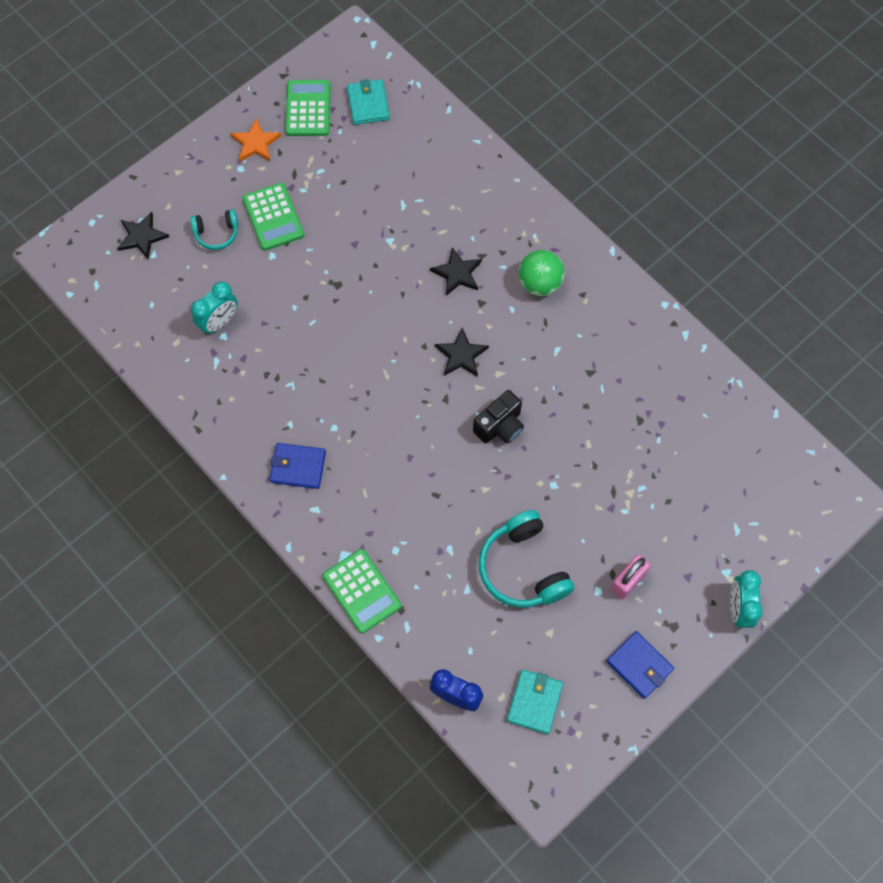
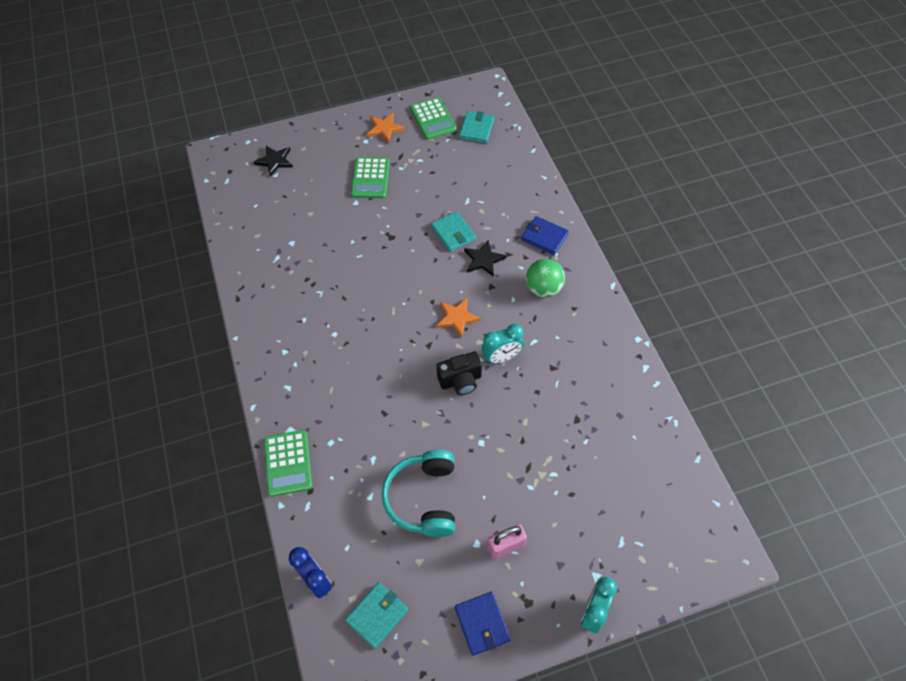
camera: 25 degrees right, 10 degrees down
turquoise headphones [190,209,238,250] -> none
turquoise clock [191,281,238,334] -> turquoise clock moved to [482,324,524,364]
blue wallet [270,443,326,489] -> blue wallet moved to [521,216,569,255]
green calculator [285,80,331,136] -> green calculator turned 135 degrees clockwise [410,97,457,140]
black star [435,327,489,377] -> orange star [436,298,481,338]
none -> turquoise wallet [431,211,476,252]

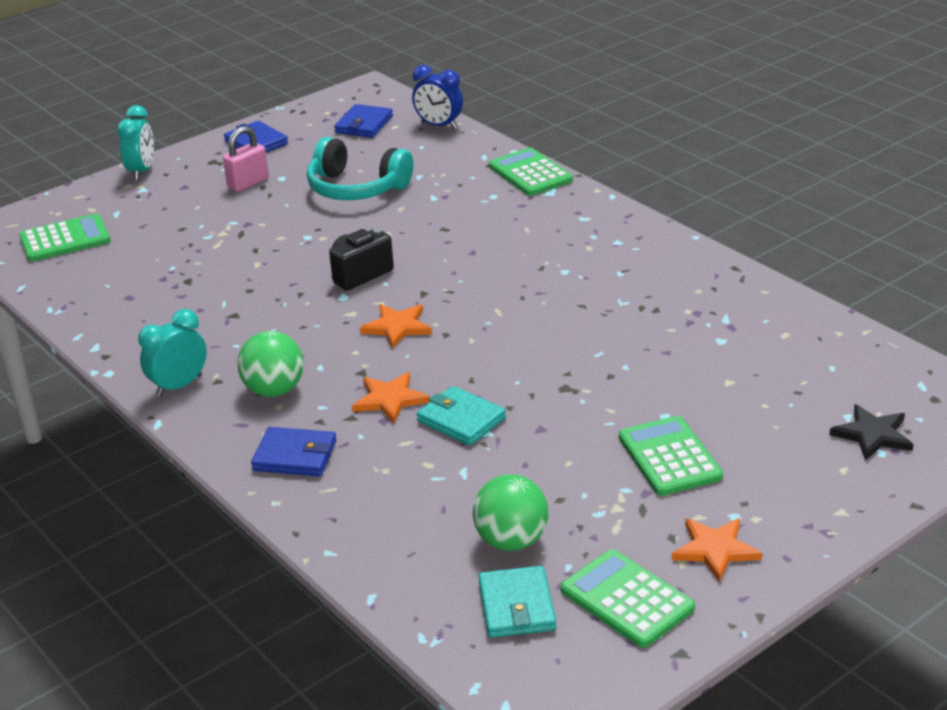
camera: 160 degrees right, 25 degrees down
turquoise wallet [345,582,408,649] -> blue wallet [334,104,393,138]
turquoise headphones [382,450,455,537] -> turquoise headphones turned 135 degrees clockwise [307,137,413,200]
black star [464,240,507,277] -> orange star [352,372,430,423]
turquoise clock [482,324,524,364] -> turquoise clock moved to [138,309,207,397]
none -> green calculator [19,214,110,262]
none -> green ball [473,474,549,551]

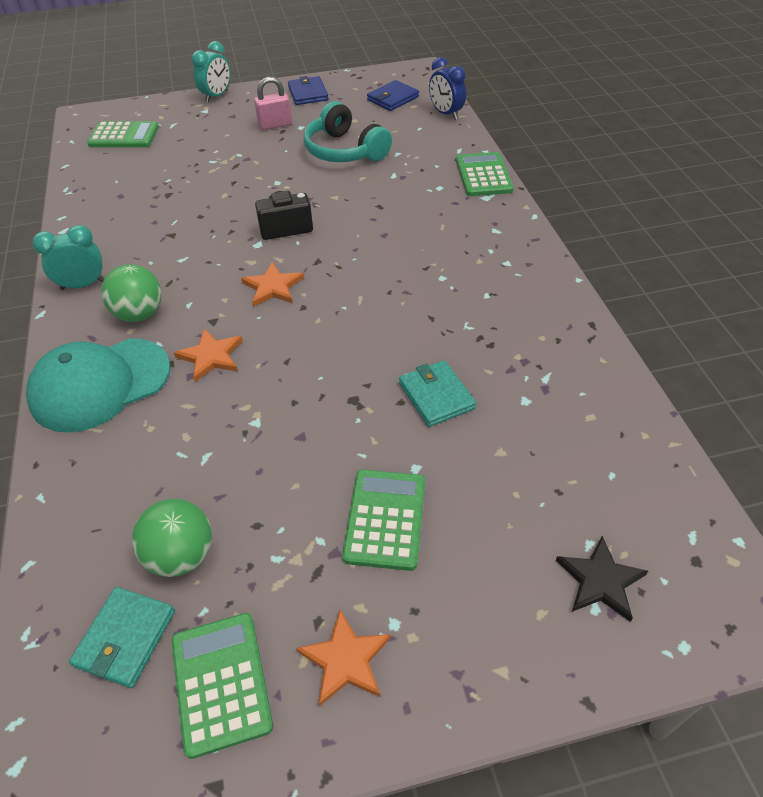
camera: 25 degrees right, 15 degrees up
blue wallet [251,427,336,476] -> turquoise cap [26,338,170,433]
turquoise wallet [417,386,506,445] -> turquoise wallet moved to [399,360,476,427]

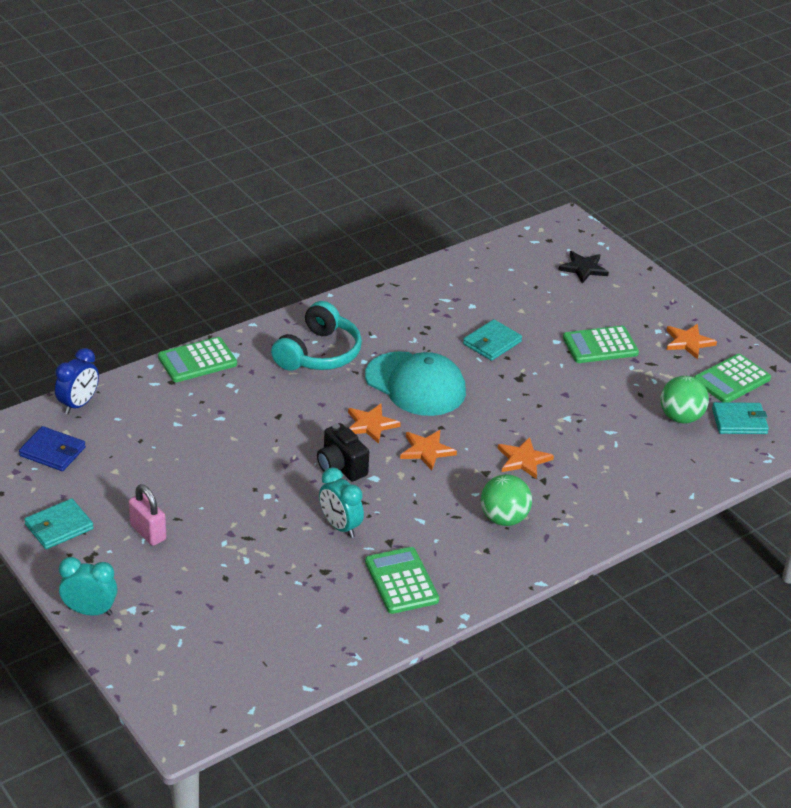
camera: 115 degrees left, 10 degrees down
turquoise cap [26,338,170,433] -> turquoise cap moved to [365,351,466,416]
turquoise clock [33,225,105,290] -> turquoise clock moved to [319,467,364,538]
green calculator [87,121,159,147] -> green calculator moved to [365,547,439,614]
blue wallet [288,76,328,105] -> turquoise wallet [24,498,94,549]
turquoise headphones [304,101,392,162] -> turquoise headphones moved to [271,301,362,371]
none -> orange star [348,404,401,444]

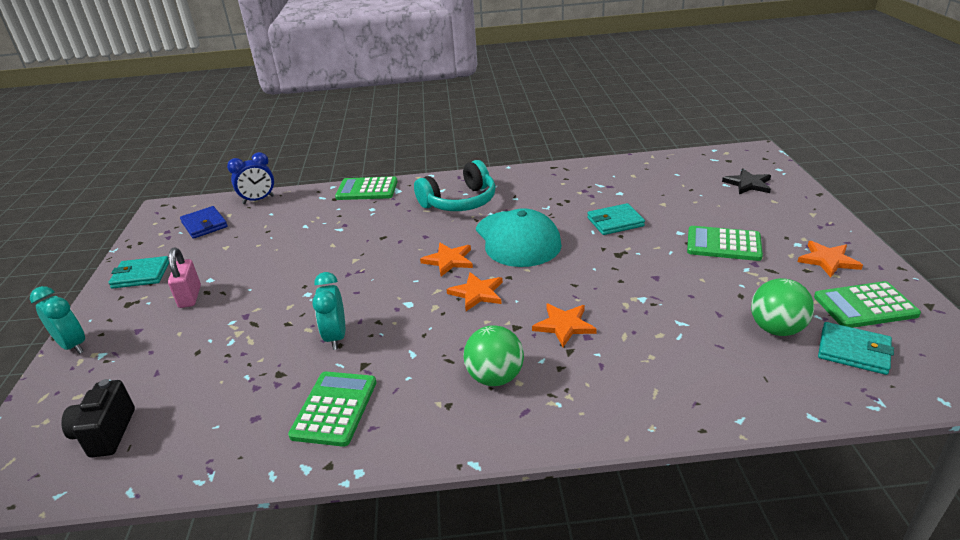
camera: 35 degrees right, 5 degrees down
black camera [317,423,369,481] -> black camera moved to [61,379,135,458]

